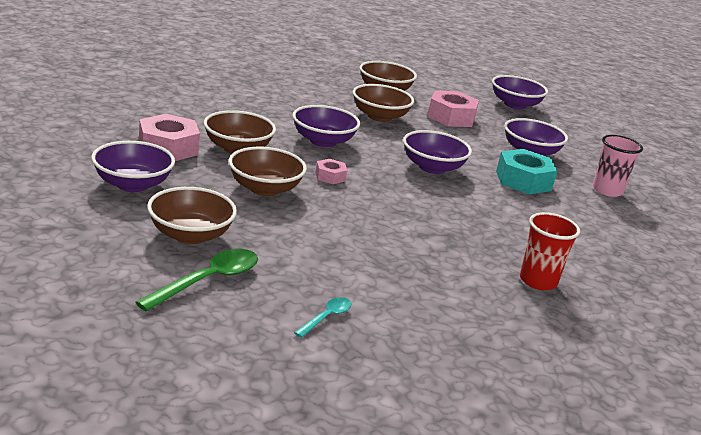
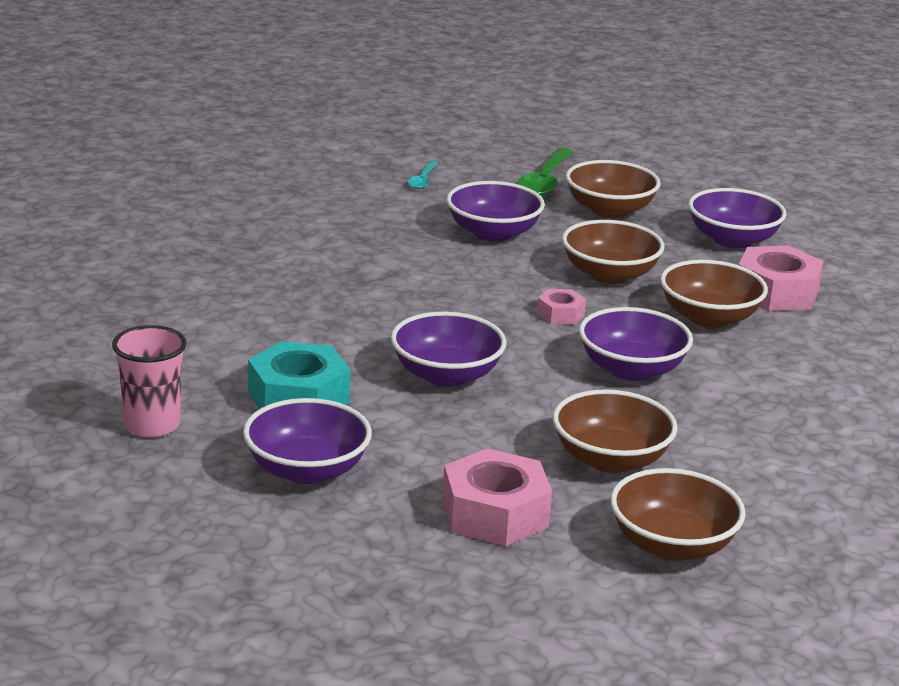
camera: 160 degrees right, 0 degrees up
purple bowl [492,75,548,109] -> purple bowl moved to [446,181,545,242]
red cup [520,212,580,290] -> none

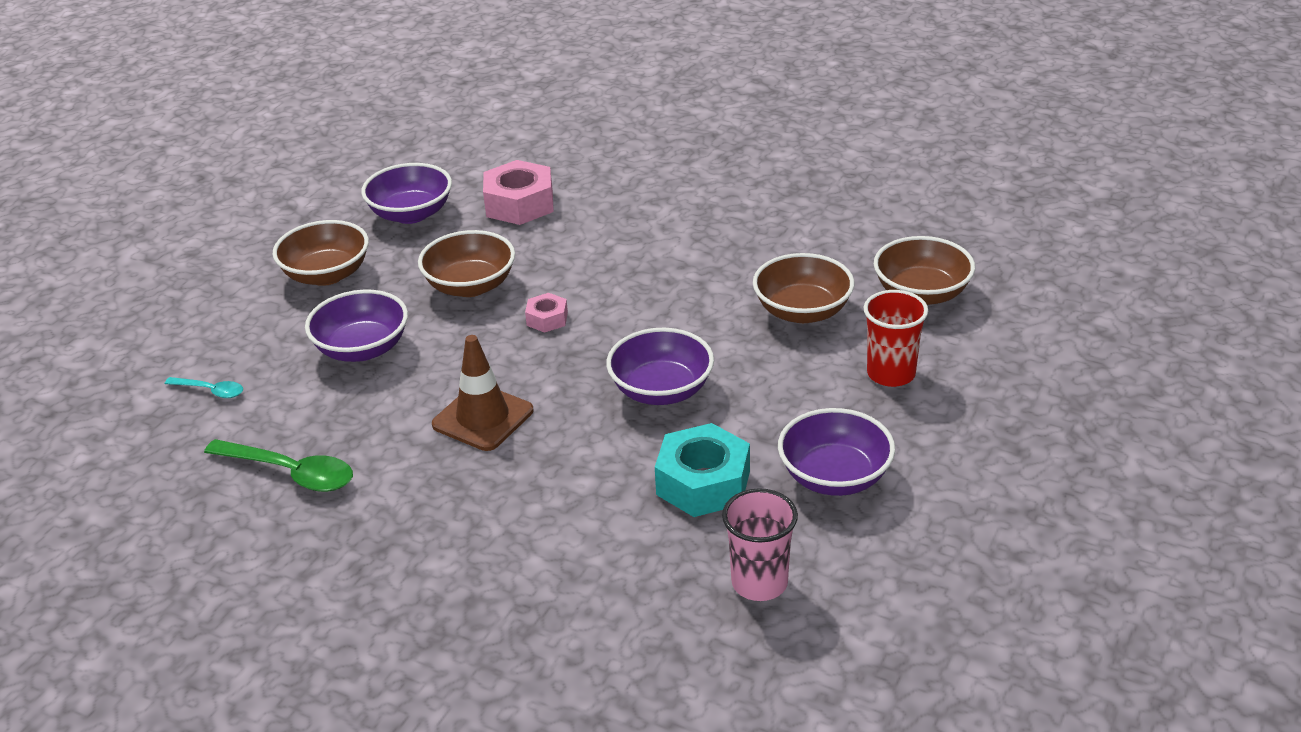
camera: 80 degrees left, 10 degrees up
pink nut [442,448,552,546] -> red cup [863,290,928,387]
green spoon [517,148,573,196] -> green spoon moved to [204,439,353,492]
purple bowl [579,307,693,381] -> none
brown bowl [660,260,768,328] -> none
none -> brown traffic cone [432,335,533,451]

